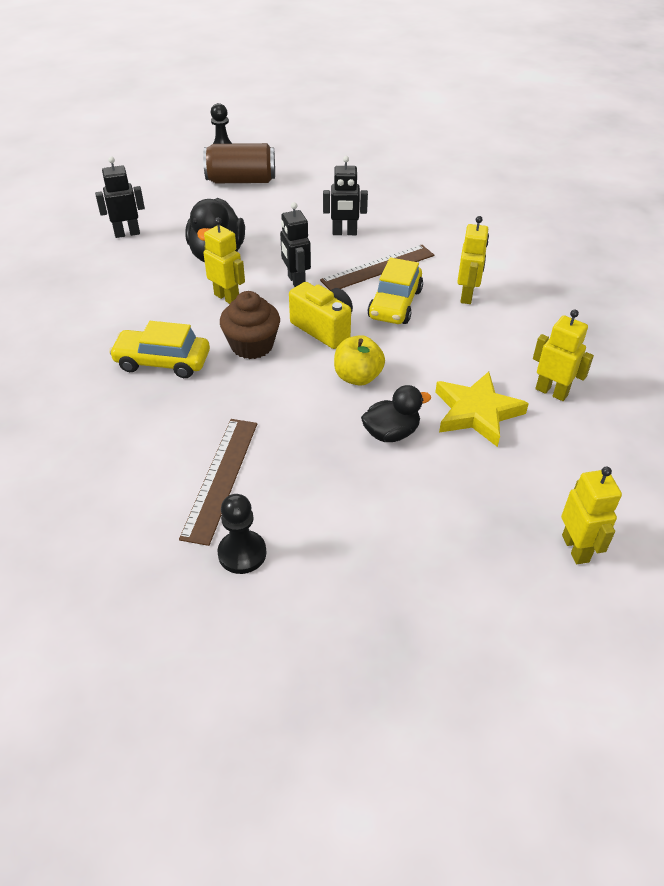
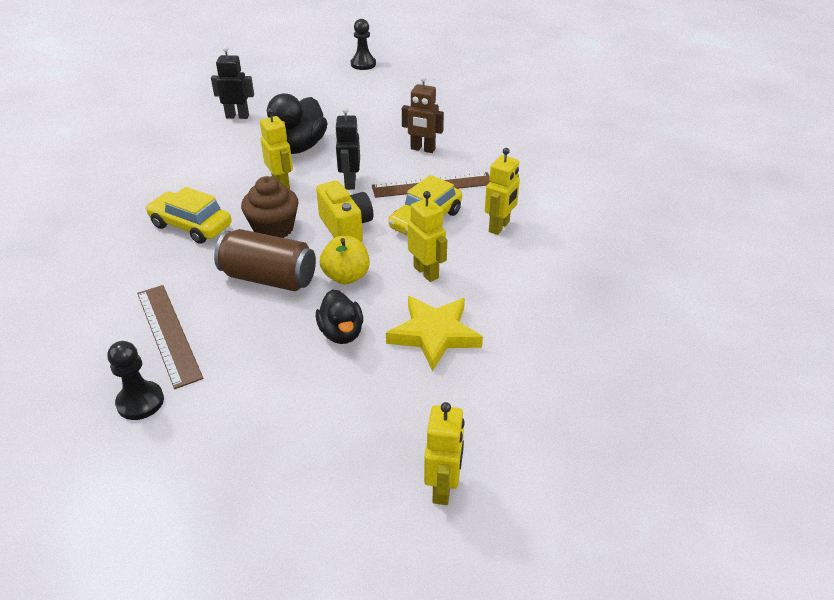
camera: 20 degrees right, 5 degrees down
brown ruler [179,419,257,546] -> brown ruler turned 60 degrees counterclockwise [137,285,204,389]
brown can [203,143,275,183] -> brown can moved to [214,229,316,291]
black robot [323,156,368,235] -> brown robot [402,76,444,153]
black duck [361,385,431,442] -> black duck turned 75 degrees clockwise [316,289,363,344]
yellow robot [533,309,594,401] -> yellow robot moved to [408,191,447,282]

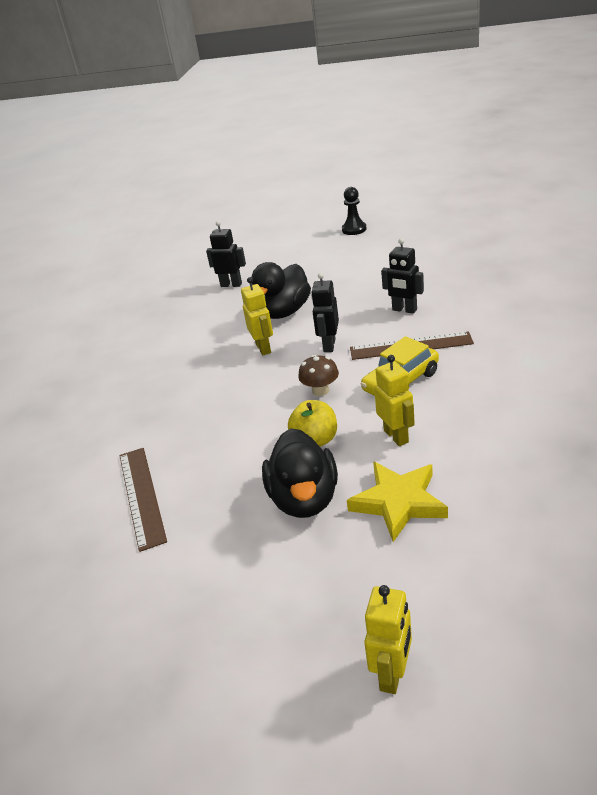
camera: 15 degrees right, 5 degrees down
black pawn [108,341,164,420] -> none
yellow car [146,187,231,244] -> none
brown can [214,229,316,291] -> none
brown cupcake [241,176,299,238] -> none
yellow camera [316,181,373,241] -> brown mushroom [298,355,339,396]
black duck [316,289,363,344] -> black duck [262,428,338,518], size x1.59
brown robot [402,76,444,153] -> black robot [381,238,424,314]
yellow robot [485,148,520,235] -> none

